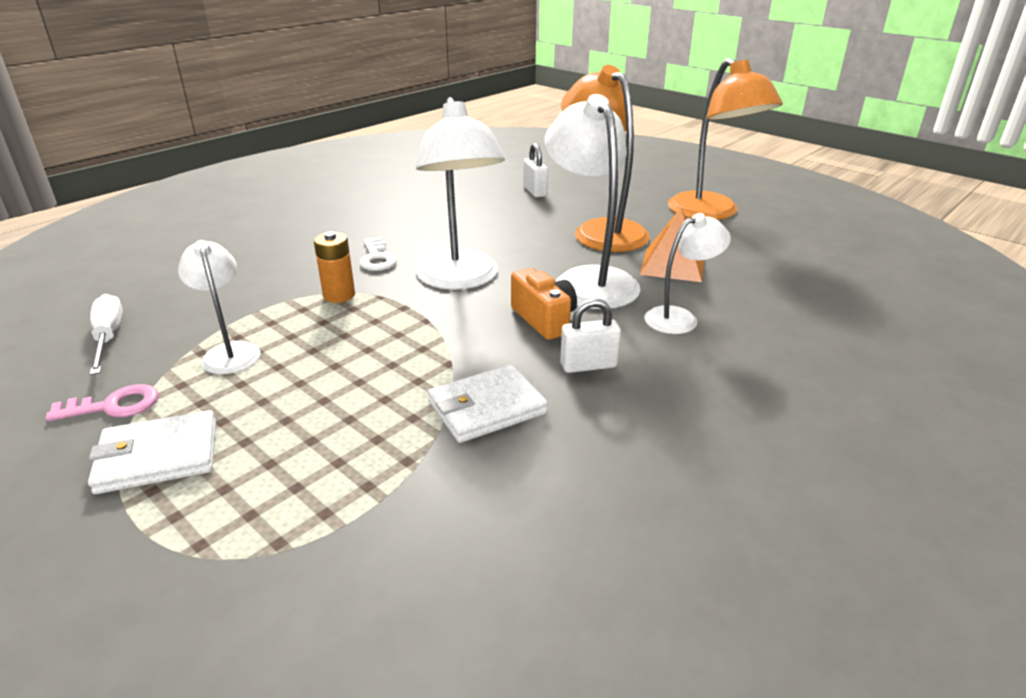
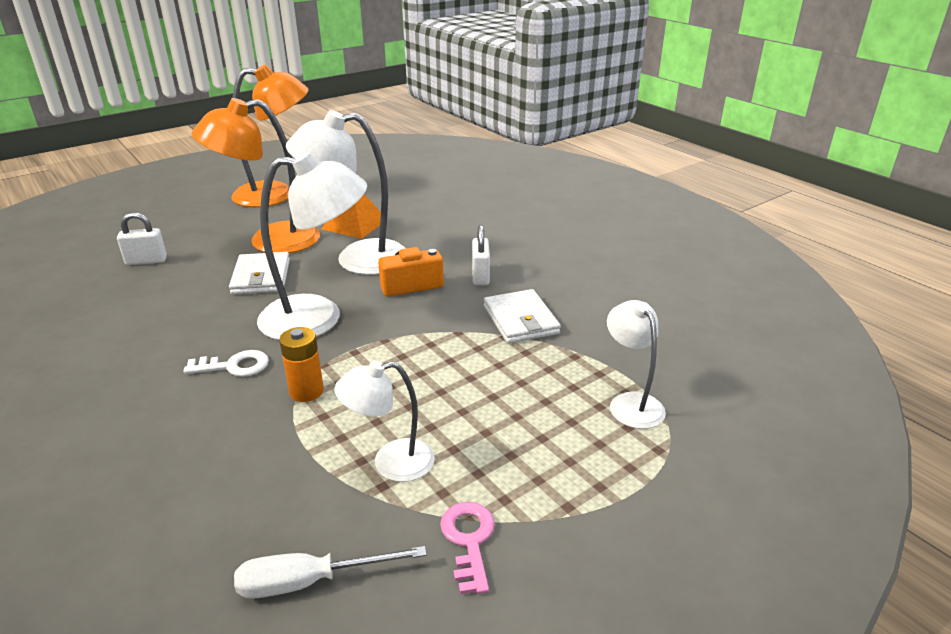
camera: 80 degrees left, 0 degrees up
white wallet [88,410,216,494] -> white wallet moved to [229,252,290,295]
white lamp [644,213,731,334] -> white lamp moved to [607,300,666,429]

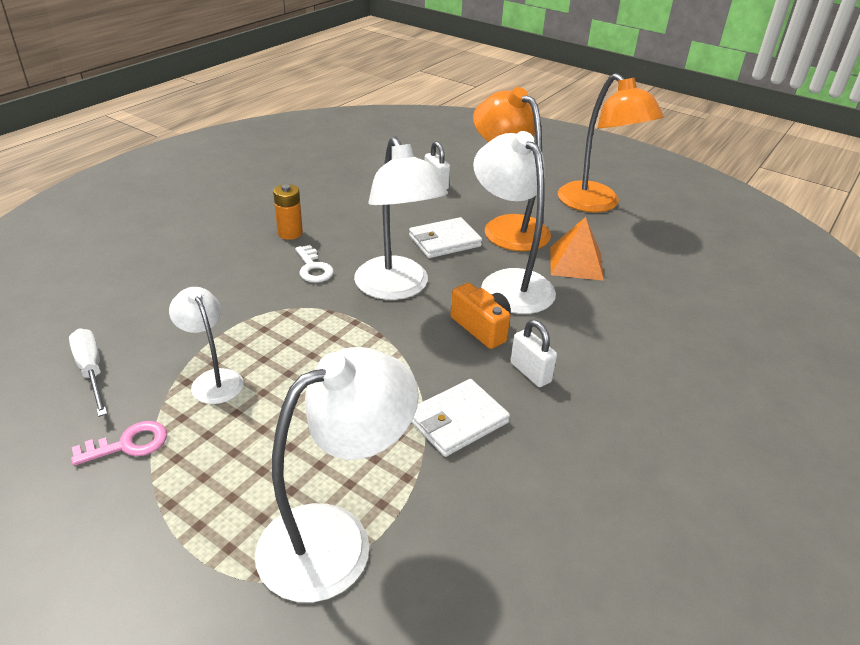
camera: 70 degrees right, 5 degrees up
orange battery [279,327,324,402] -> orange battery moved to [273,184,303,240]
white padlock [472,225,490,285] -> white padlock turned 75 degrees clockwise [510,320,557,387]
white lamp [607,300,666,429] -> white lamp [255,347,419,603], size x1.77

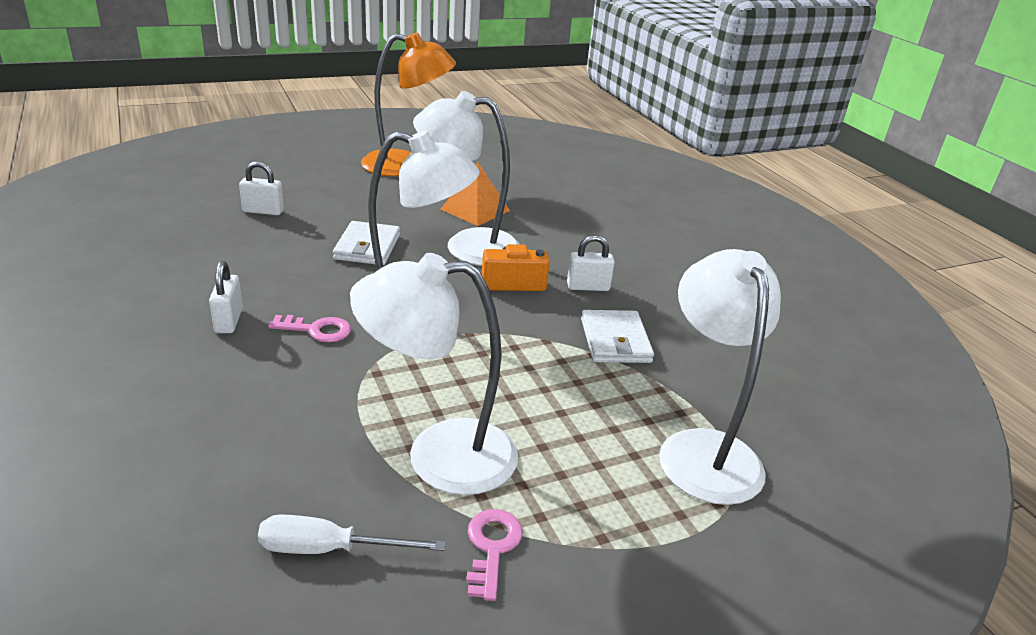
camera: 60 degrees left, 5 degrees down
white lamp [169,287,243,404] -> white lamp [350,253,518,495], size x1.77
orange battery [273,184,303,240] -> white padlock [209,261,243,333]
white key [295,245,334,282] -> pink key [268,315,351,342]
orange lamp [473,87,551,251] -> none

